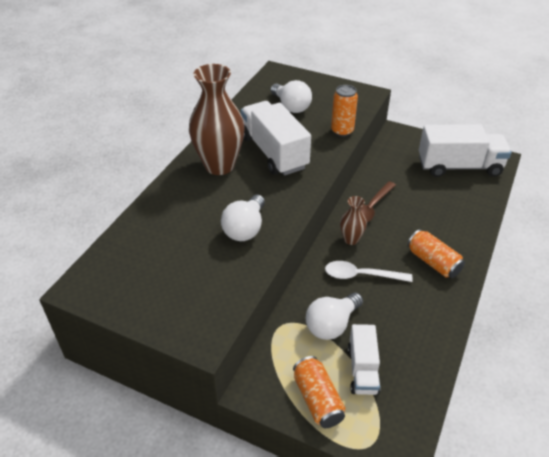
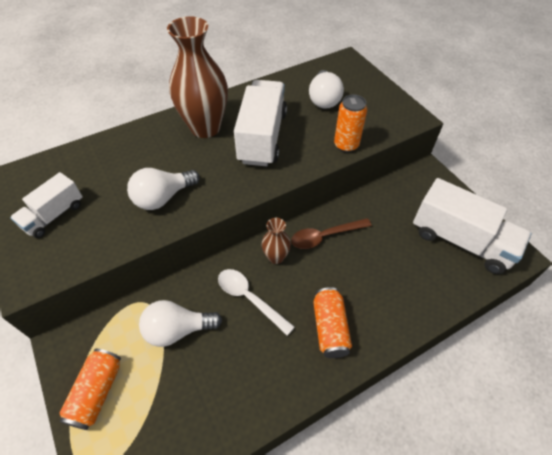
camera: 35 degrees right, 10 degrees up
white truck [348,324,381,395] -> white truck moved to [10,172,83,238]

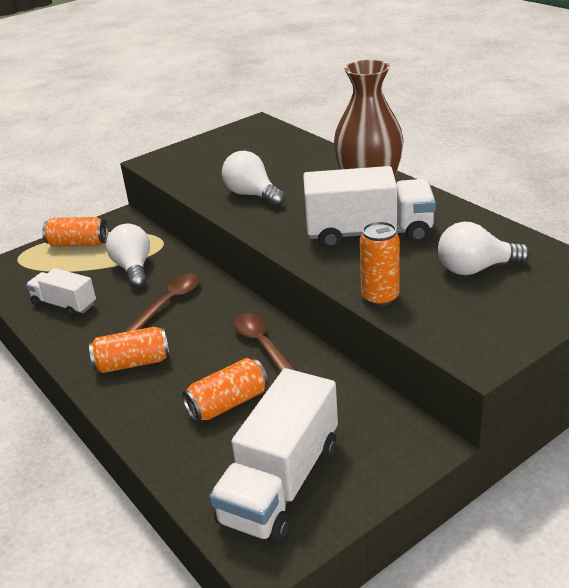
camera: 85 degrees right, 20 degrees down
white truck [10,172,83,238] -> white truck moved to [26,268,96,317]
white spoon [218,269,295,336] -> brown spoon [124,273,200,332]
brown vase [262,218,291,264] -> none
none -> orange can [182,358,268,422]

